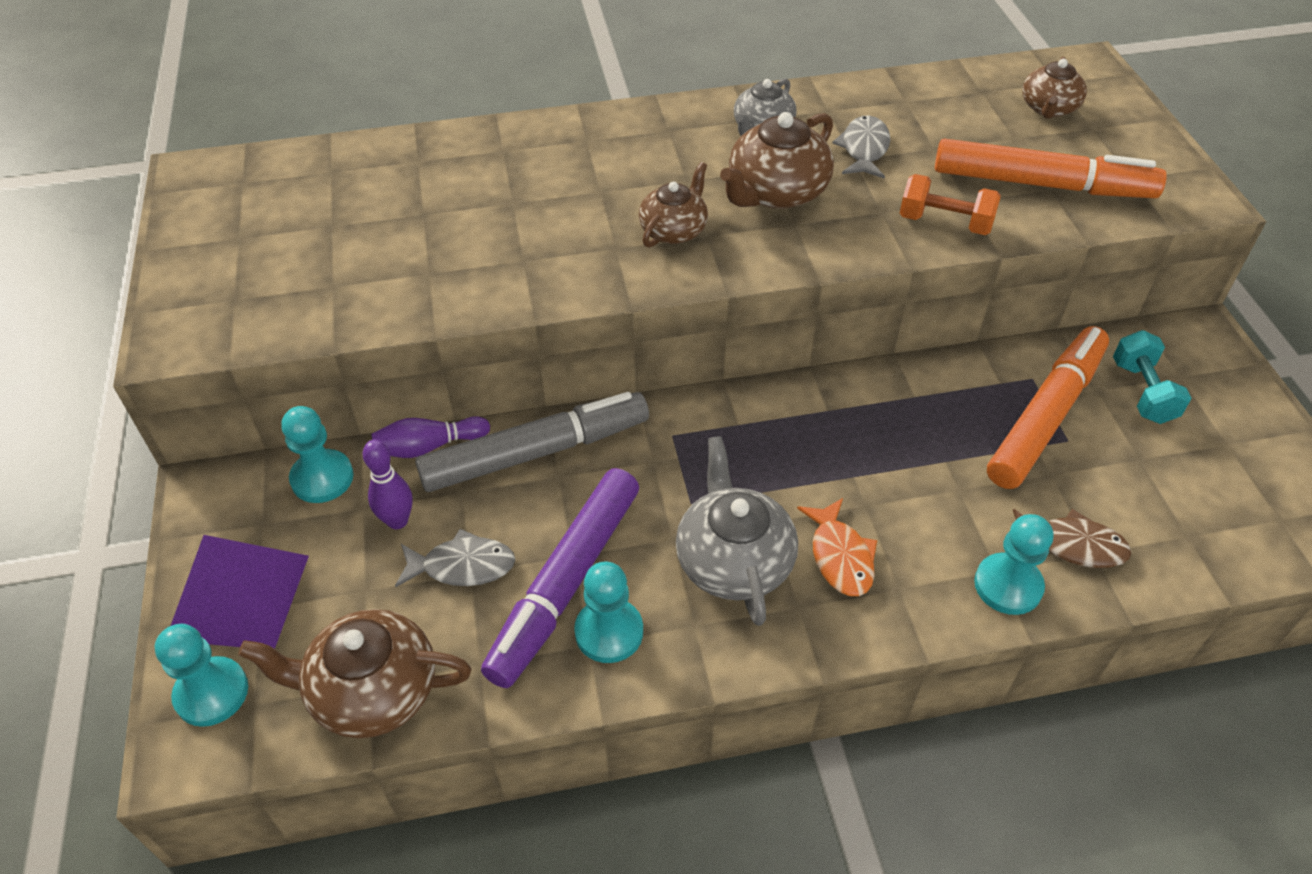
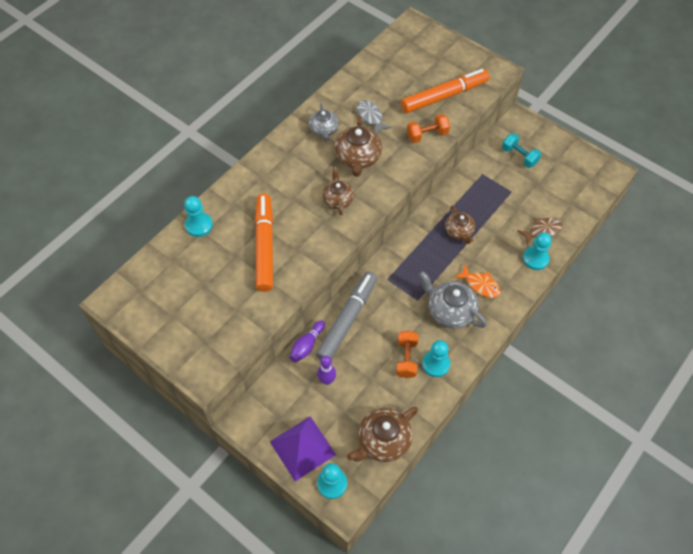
camera: 40 degrees left, 10 degrees up
turquoise pawn [281,406,354,503] -> turquoise pawn moved to [184,196,213,237]
grey fish [395,529,515,587] -> none
purple marker [481,468,639,688] -> orange dumbbell [396,331,418,378]
orange marker [987,326,1109,489] -> orange marker moved to [255,194,273,292]
brown teapot [1022,57,1087,119] -> brown teapot moved to [445,205,475,244]

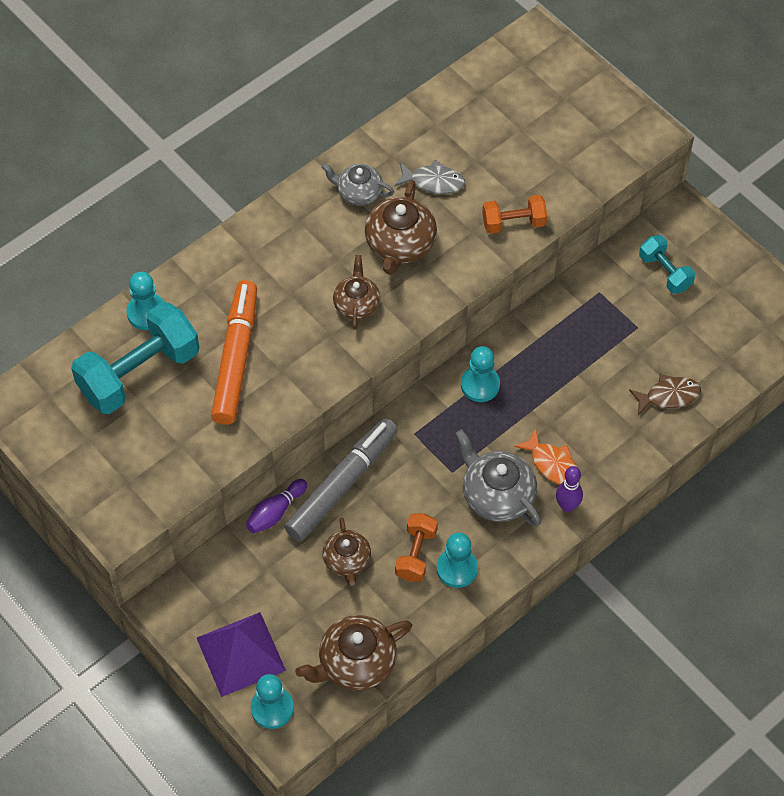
camera: 10 degrees right, 0 degrees up
grey teapot [309,103,339,141] -> grey teapot turned 105 degrees clockwise [321,163,394,205]
purple bowling pin [317,356,336,385] -> purple bowling pin moved to [556,466,583,512]
grey fish [357,100,392,134] -> grey fish turned 120 degrees clockwise [394,160,465,194]
orange marker [401,69,490,113] -> none
brown teapot [445,205,475,244] -> brown teapot moved to [322,517,371,586]
turquoise pawn [523,232,552,270] -> turquoise pawn moved to [461,346,500,402]
none -> turquoise dumbbell [71,302,199,414]

